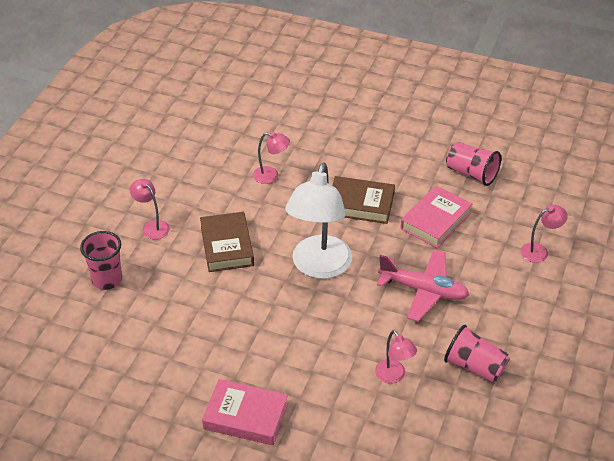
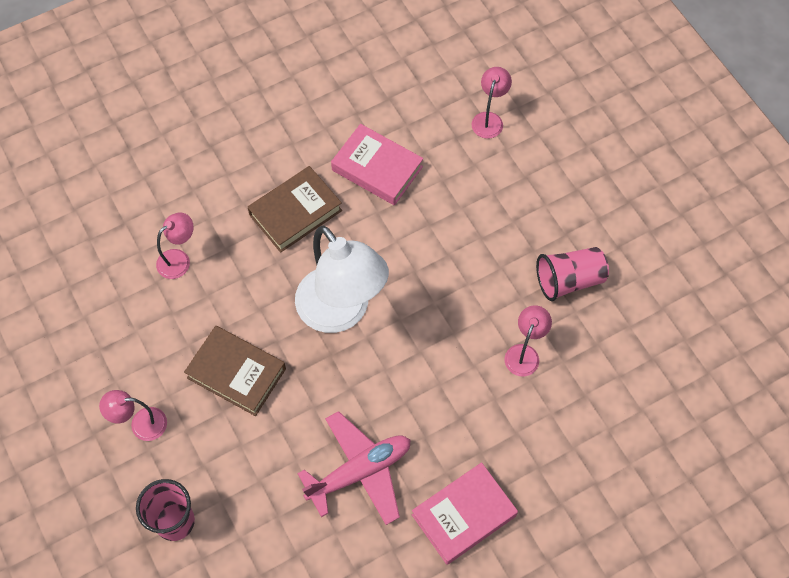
camera: 50 degrees left, 20 degrees up
pink lamp [375,330,417,384] -> pink lamp turned 75 degrees counterclockwise [505,305,552,376]
pink plane [377,249,469,322] -> pink plane moved to [297,411,411,525]
pink book [401,185,472,248] -> pink book turned 45 degrees counterclockwise [331,124,423,205]
pink cup [446,142,501,186] -> none

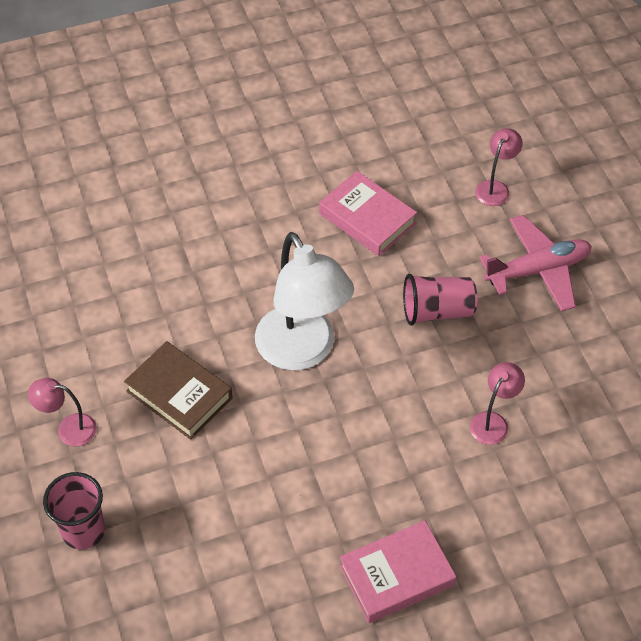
camera: 10 degrees right, 10 degrees down
pink lamp [156,212,194,279] -> none
brown book [248,166,342,253] -> none
pink plane [297,411,411,525] -> pink plane moved to [479,215,592,312]
pink cup [536,247,609,301] -> pink cup moved to [403,274,477,326]

